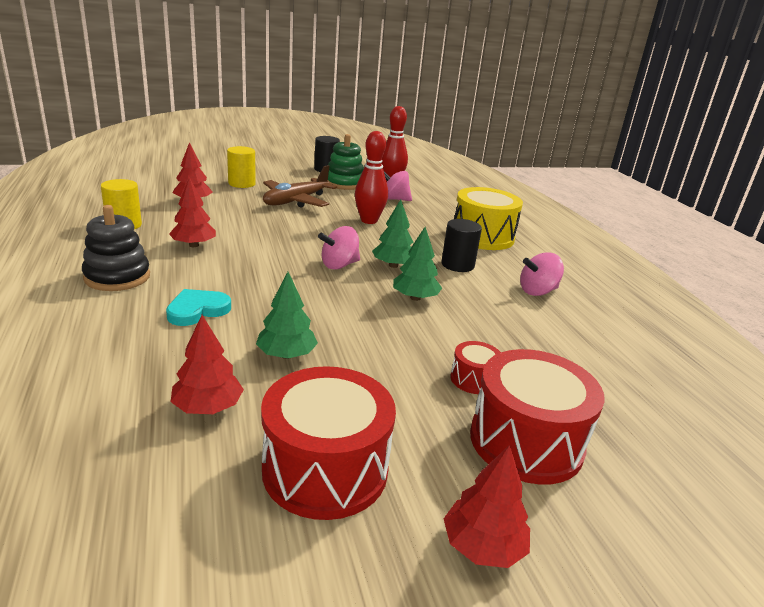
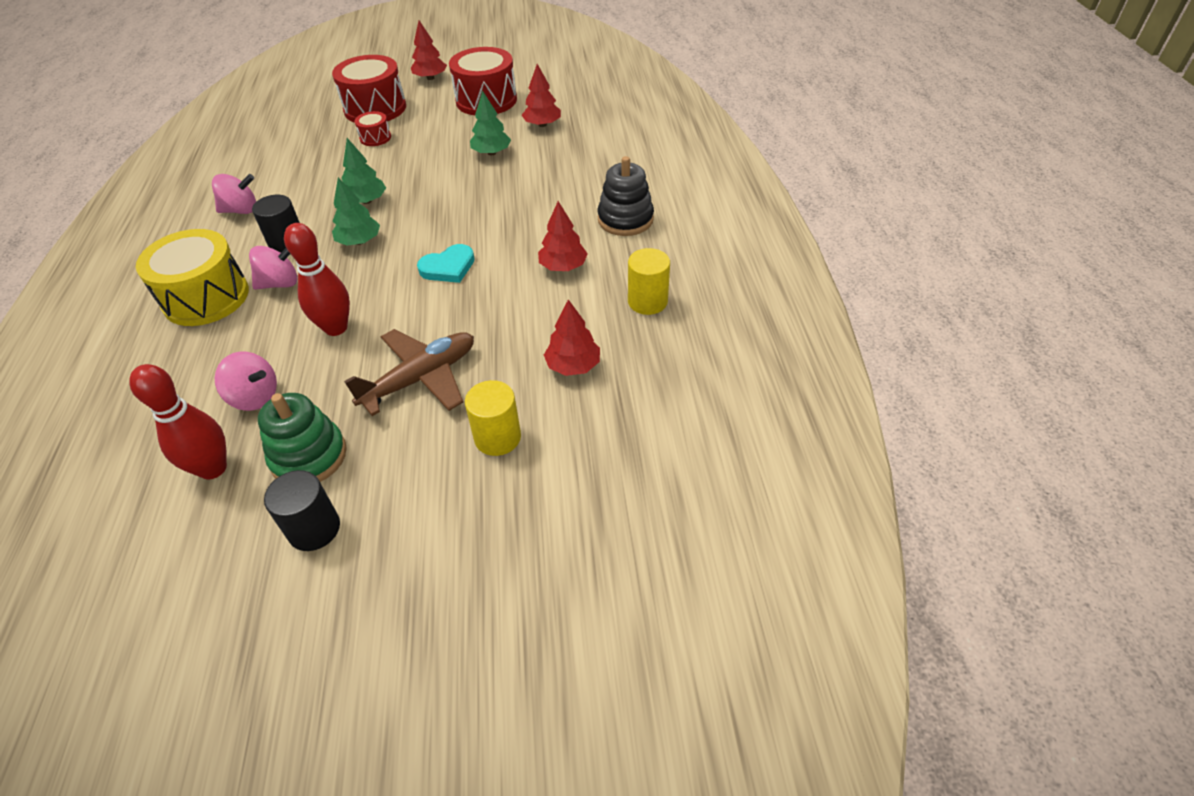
camera: 165 degrees left, 20 degrees up
turquoise heart [166,289,231,326] -> turquoise heart moved to [417,244,475,283]
pink spinning top [318,226,360,270] -> pink spinning top moved to [249,246,298,290]

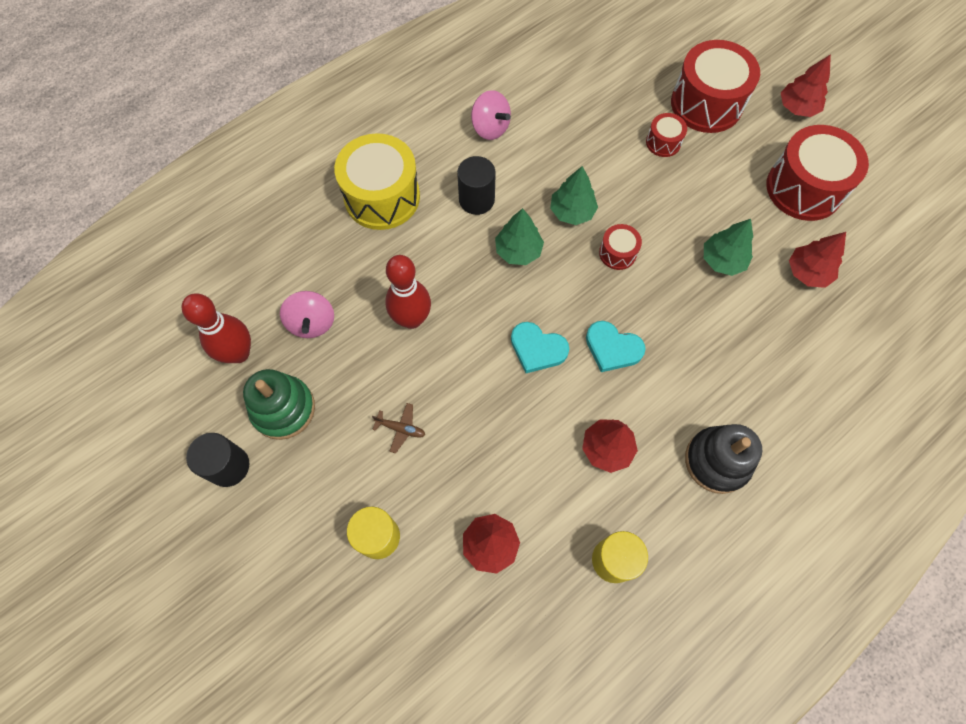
camera: 55 degrees right, 20 degrees up
pink spinning top [249,246,298,290] -> none
brown plane [344,329,474,416] -> brown plane [372,403,425,453], size x0.42
none -> turquoise heart [586,321,646,372]
none -> red drum [599,224,642,270]

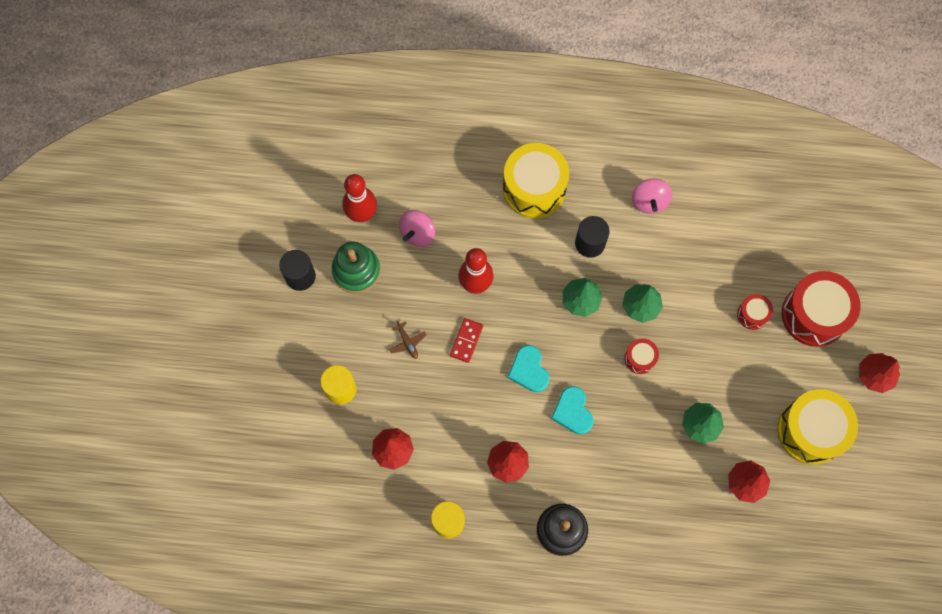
camera: 45 degrees right, 5 degrees up
red drum [766,125,869,221] -> yellow drum [777,389,858,465]
none -> red domino [450,318,483,363]

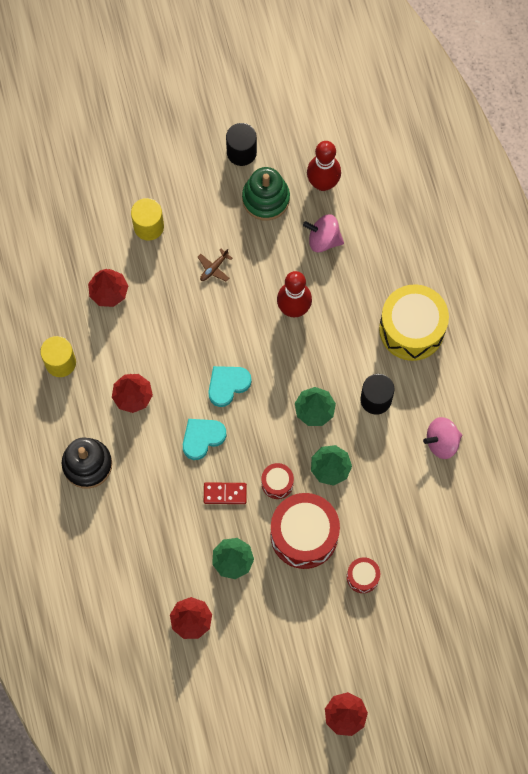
camera: 70 degrees right, 0 degrees up
red domino [450,318,483,363] -> red domino moved to [204,482,247,504]
yellow drum [777,389,858,465] -> none
red drum [782,271,860,347] -> red drum moved to [271,493,340,569]

